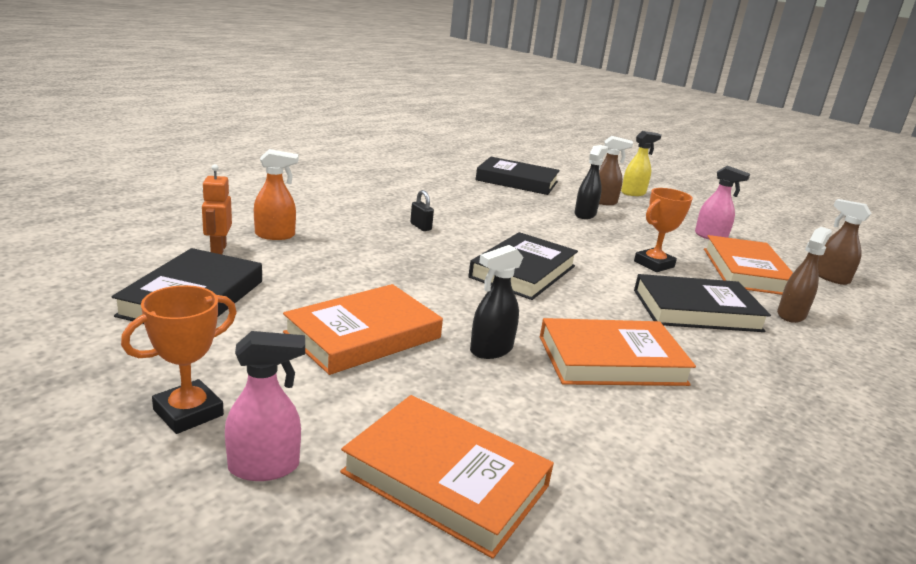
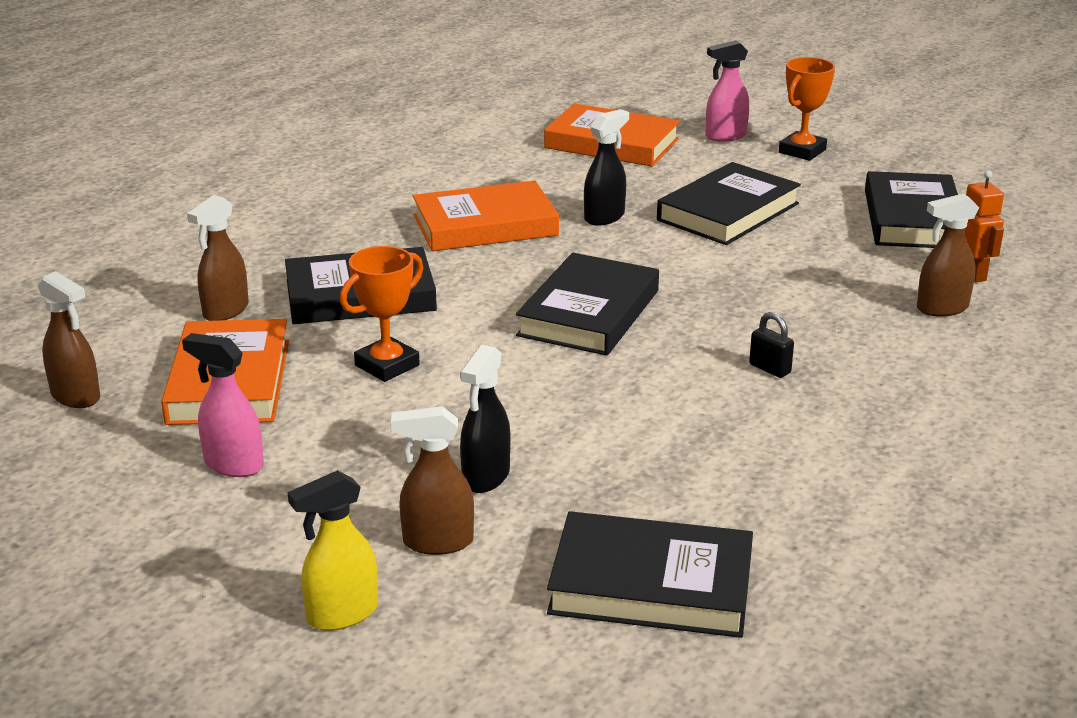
camera: 175 degrees right, 5 degrees up
orange spray bottle [254,149,298,240] -> brown spray bottle [917,194,979,317]
orange book [283,284,443,375] -> black book [657,162,801,245]

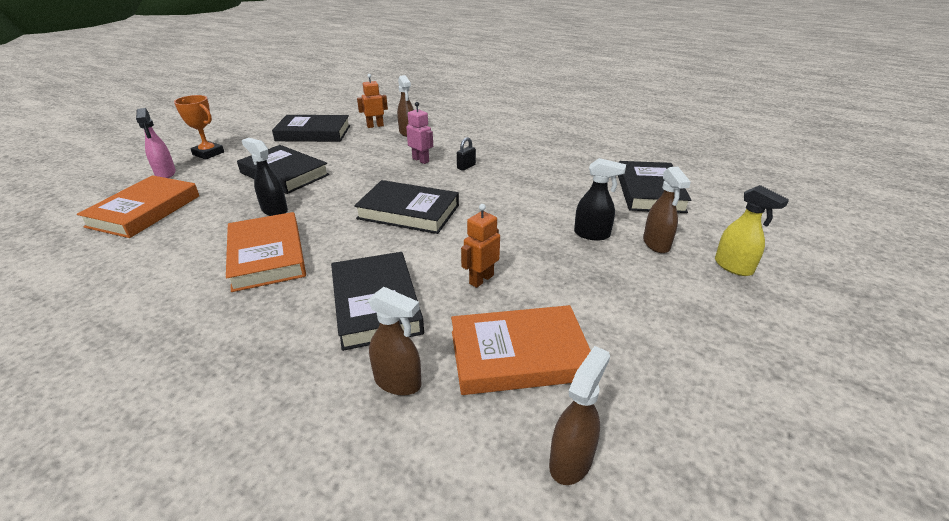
camera: 95 degrees left, 5 degrees up
pink spray bottle [182,333,264,477] -> none
orange trophy [340,246,423,382] -> orange robot [461,204,500,288]
none -> pink robot [406,102,433,164]

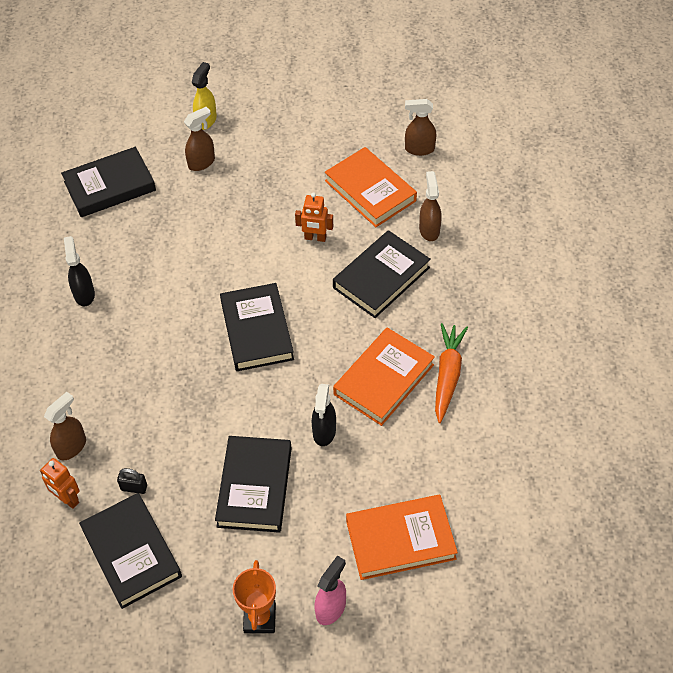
camera: 120 degrees left, 20 degrees up
pink robot [406,102,433,164] -> none
black padlock [457,137,476,171] -> black padlock moved to [117,468,147,494]
black spray bottle [574,158,626,241] -> black spray bottle moved to [64,236,95,306]
none -> orange carrot [435,323,468,423]

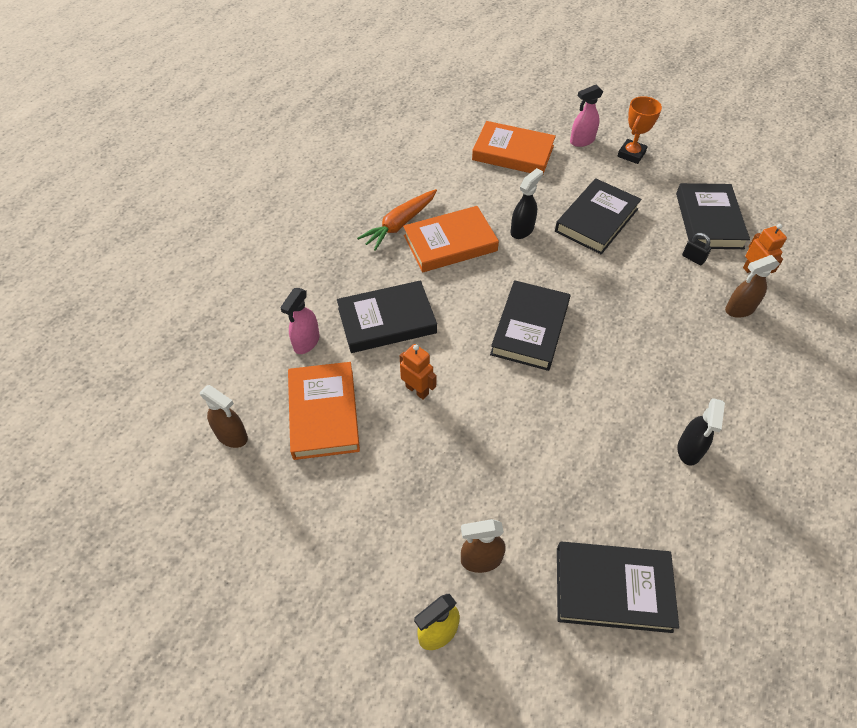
camera: 150 degrees left, 0 degrees up
brown spray bottle [419,171,442,241] -> pink spray bottle [280,288,320,354]

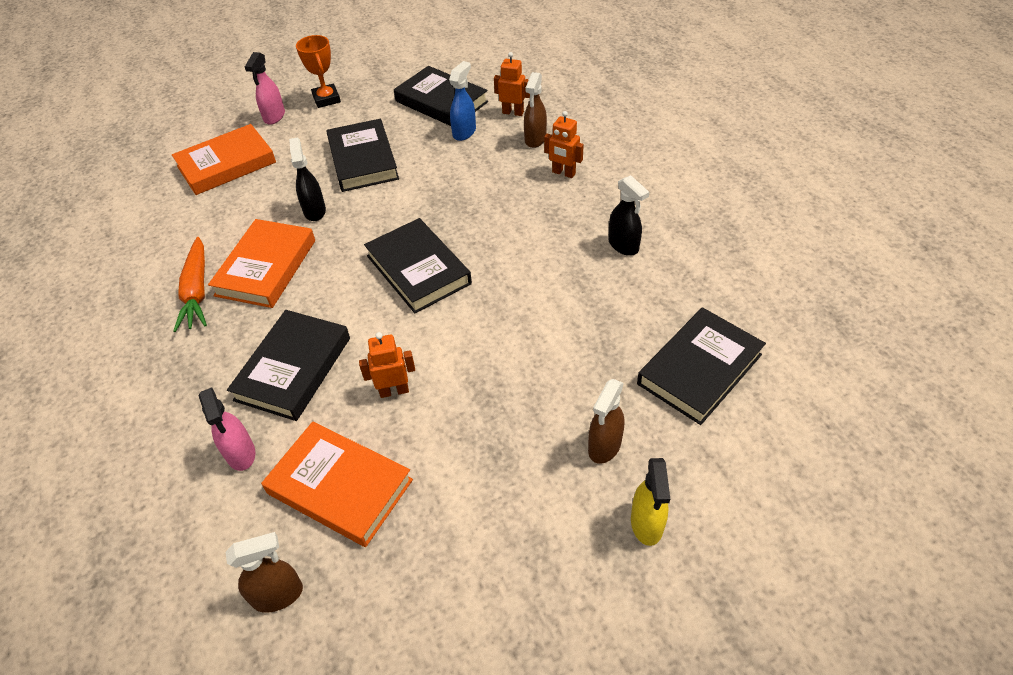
camera: 50 degrees left, 5 degrees down
black padlock [682,233,712,265] -> blue spray bottle [449,61,476,141]
none -> orange robot [544,111,584,178]

